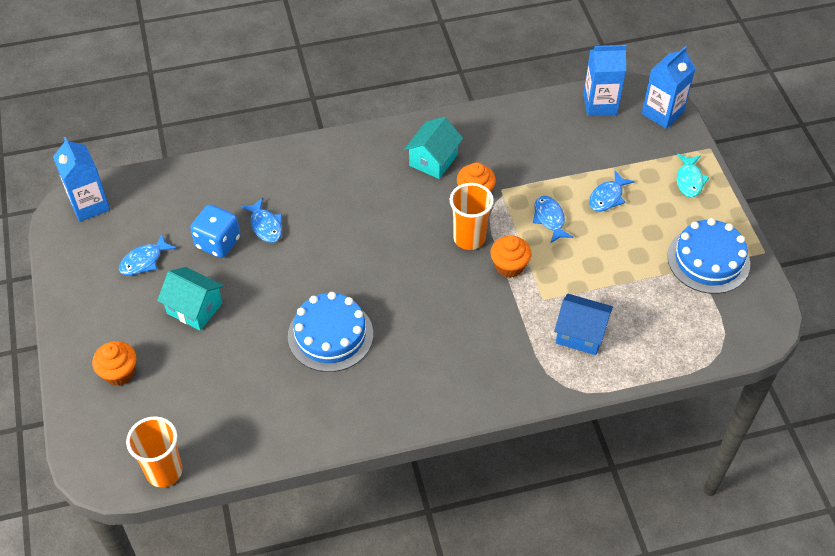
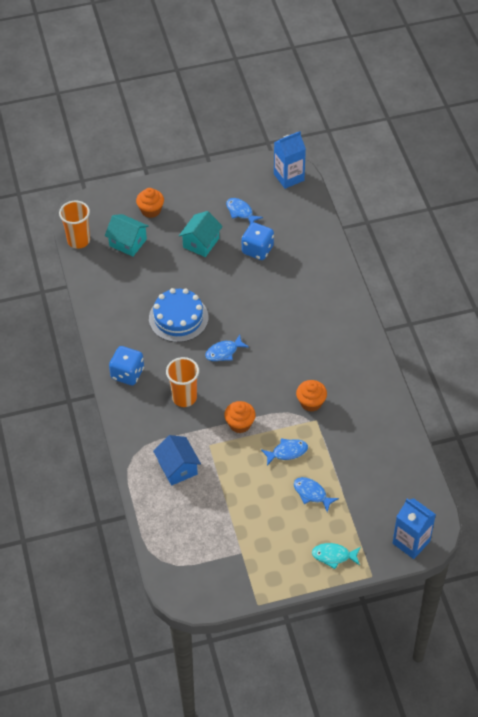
camera: 90 degrees right, 0 degrees up
blue fish [241,198,282,243] -> blue fish moved to [205,334,249,361]
turquoise house [404,117,463,179] -> turquoise house moved to [105,214,149,256]
orange cup [450,183,494,250] -> orange cup moved to [166,357,199,407]
blue house [554,294,613,355] -> blue house turned 45 degrees counterclockwise [153,435,201,486]
blue carton [583,45,627,116] -> none
blue cake [667,218,750,294] -> none
none -> blue dice [109,346,144,385]

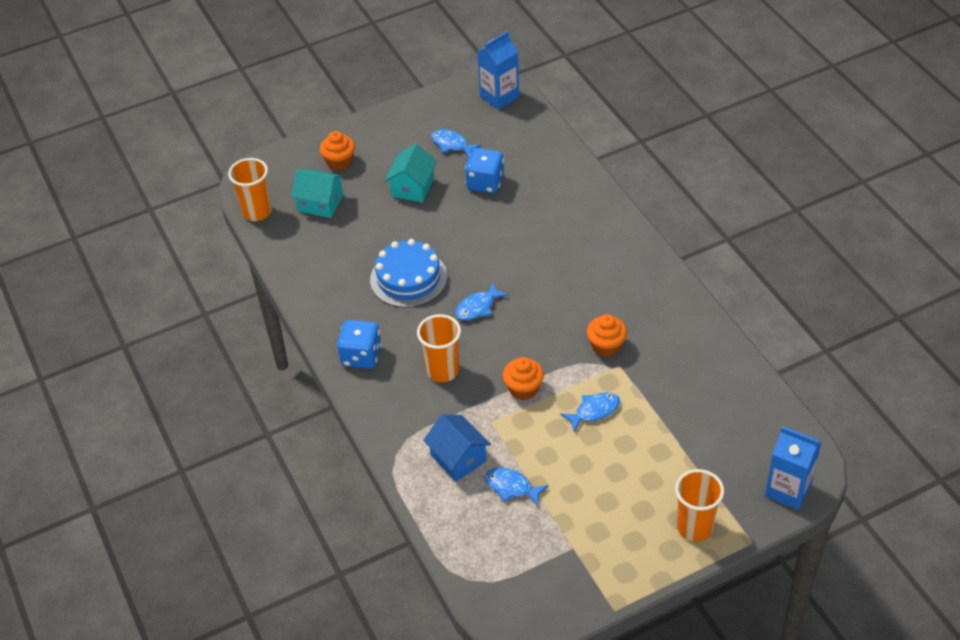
camera: 10 degrees left, 5 degrees down
blue fish [294,477,339,512] -> blue fish moved to [485,468,549,506]
turquoise fish [312,543,361,569] -> orange cup [675,469,724,541]

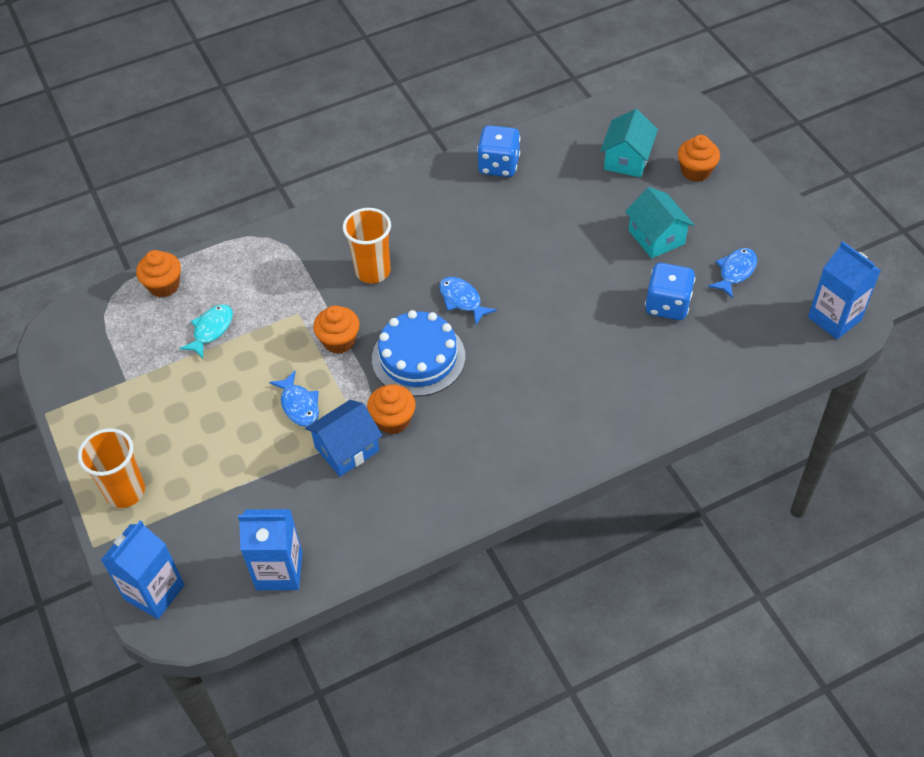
camera: 90 degrees right, 5 degrees up
orange cup [228,158,272,221] -> none
blue dice [337,320,382,369] -> blue dice moved to [477,125,520,177]
blue cake [370,239,447,308] -> blue cake moved to [372,310,465,397]
turquoise house [385,144,437,202] -> turquoise house turned 45 degrees clockwise [625,187,694,258]
blue house [423,414,491,482] -> blue house moved to [305,400,382,477]
blue fish [485,468,549,506] -> turquoise fish [179,304,233,358]
none -> orange cupcake [136,250,181,297]
none -> blue carton [238,509,302,590]

